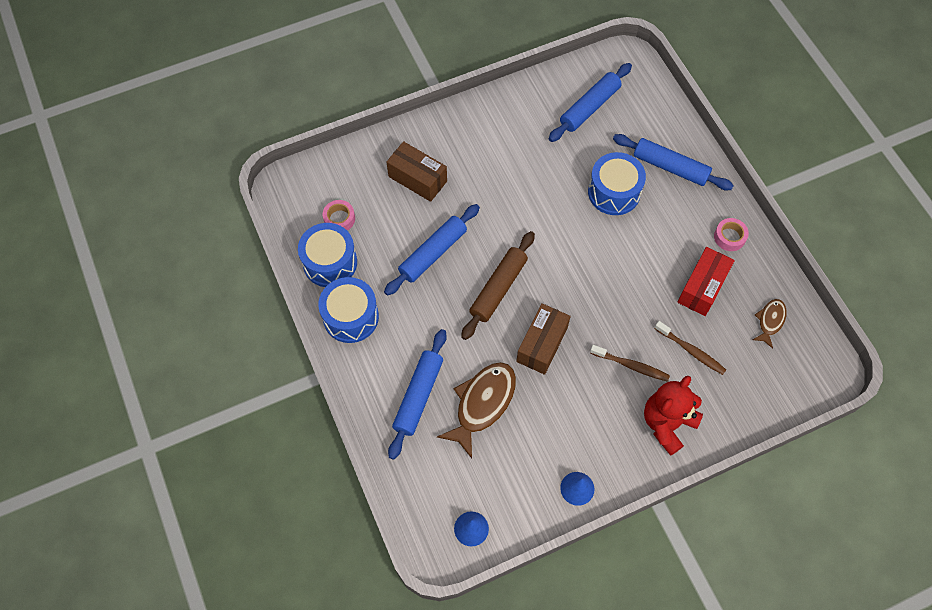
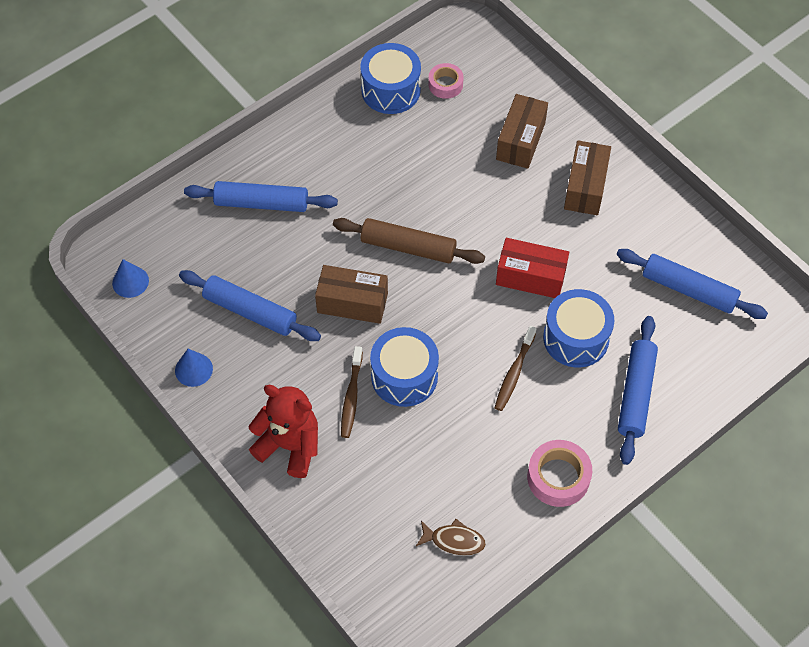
camera: 75 degrees right, 5 degrees down
blue drum [318,277,379,343] -> blue drum moved to [370,327,439,407]
blue rolling pin [384,204,480,296] -> blue rolling pin moved to [179,270,321,341]
brown fish [437,362,516,458] -> none
brown toothbrush [654,321,726,375] -> brown toothbrush moved to [494,326,537,411]
red box [677,247,735,316] -> red box moved to [496,238,569,298]
pink tape [714,218,749,251] -> pink tape [527,440,592,507], size x1.53
none -> brown box [564,140,611,215]

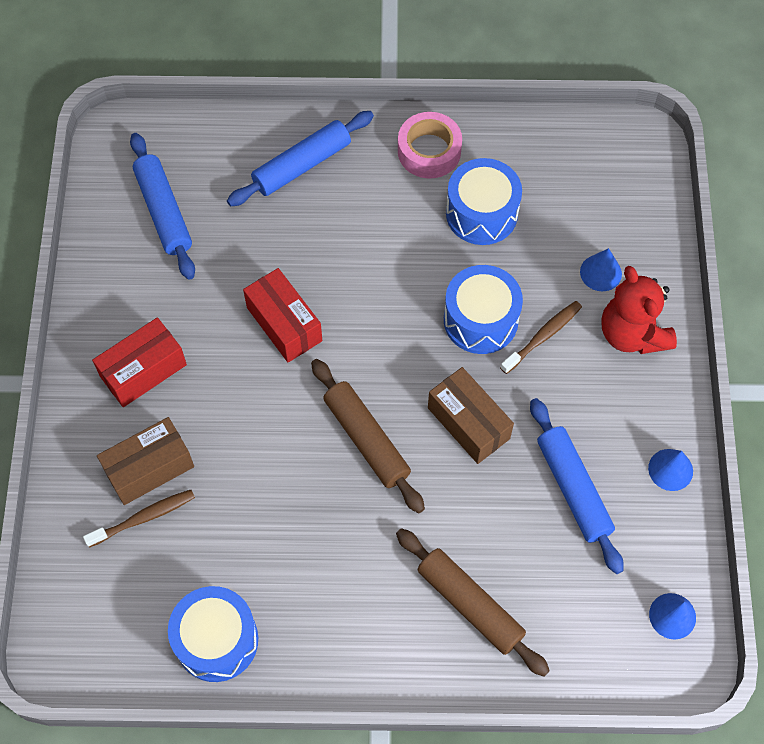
camera: 140 degrees left, 5 degrees up
blue rolling pin [184,181,338,212] -> brown rolling pin [396,528,550,677]
brown fish [416,519,486,556] -> none
pink tape [428,63,464,99] -> none
brown toothbrush [494,326,537,411] -> brown toothbrush moved to [83,490,195,548]
blue drum [543,289,614,367] -> blue drum moved to [446,158,522,245]
brown box [564,140,611,215] -> red box [92,317,187,407]
none -> blue cone [580,248,622,291]

